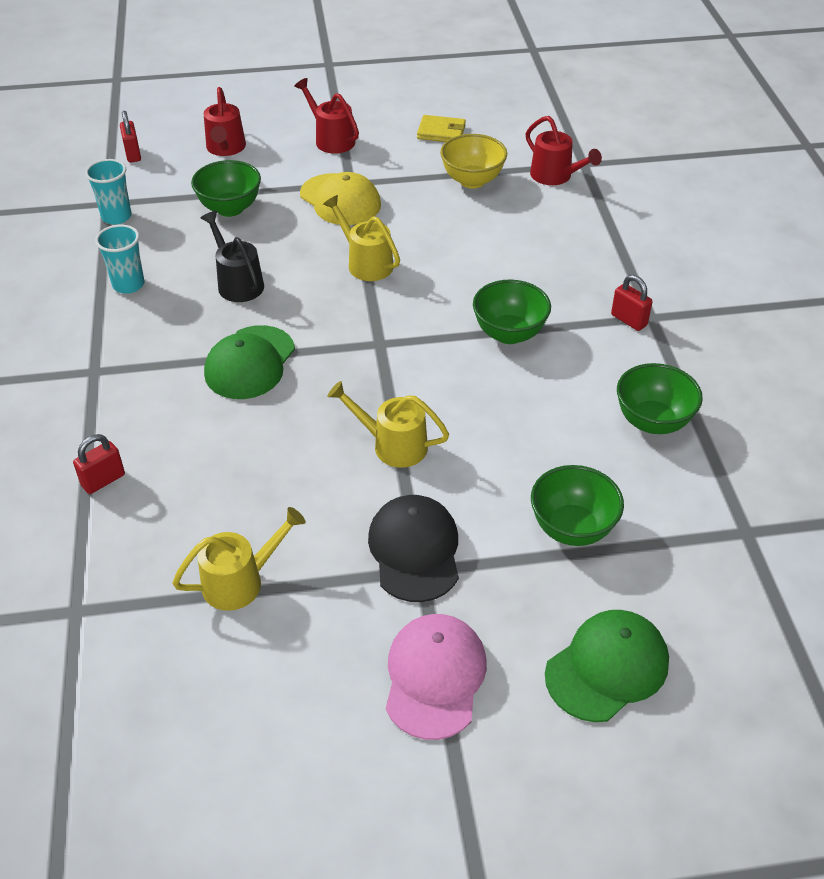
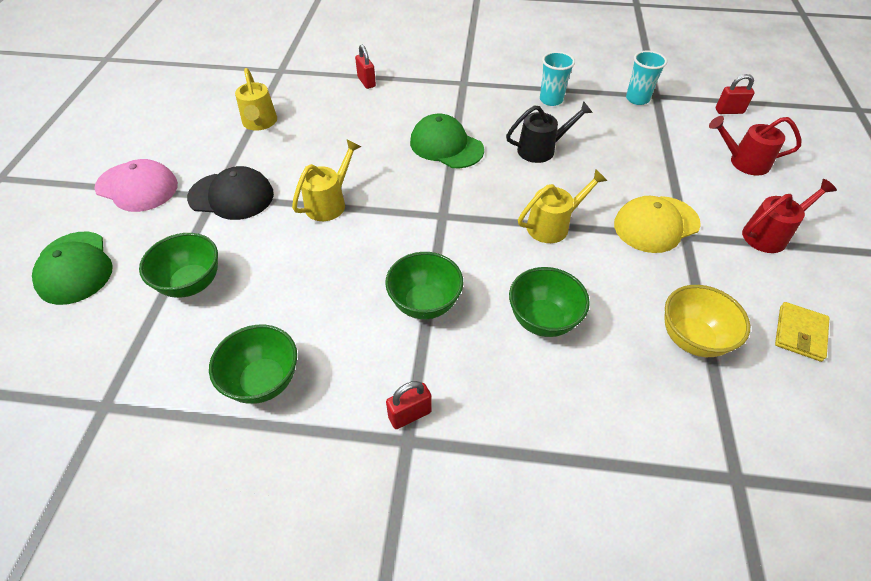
camera: 105 degrees right, 5 degrees up
green bowl [191,160,261,217] -> green bowl moved to [509,267,590,337]
red watering can [526,116,602,185] -> none

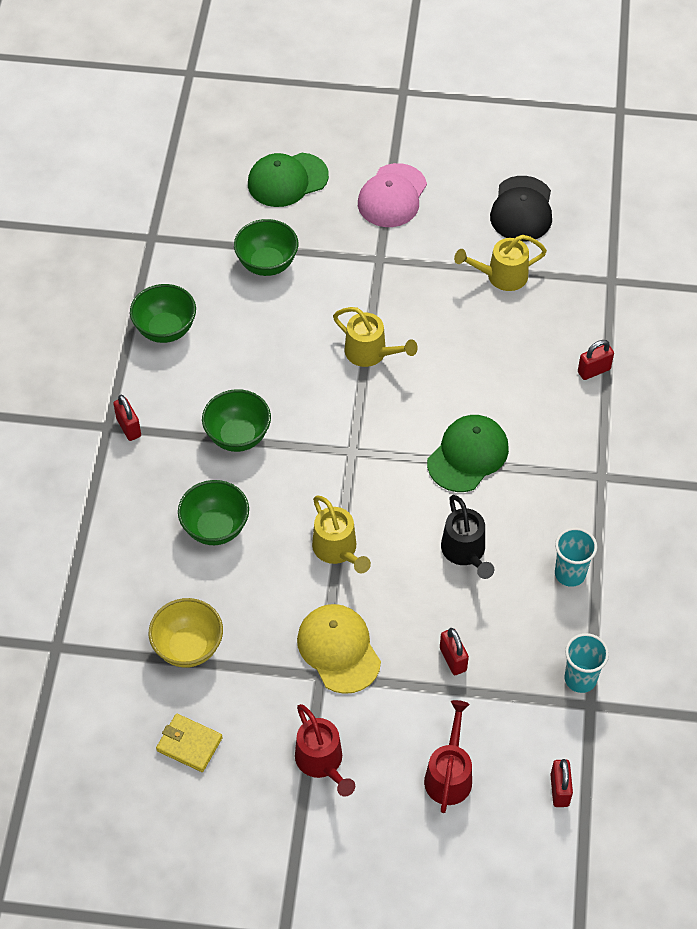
camera: 90 degrees right, 5 degrees up
black cap [187,166,274,220] -> black cap moved to [490,176,552,242]
none -> red padlock [440,628,469,675]

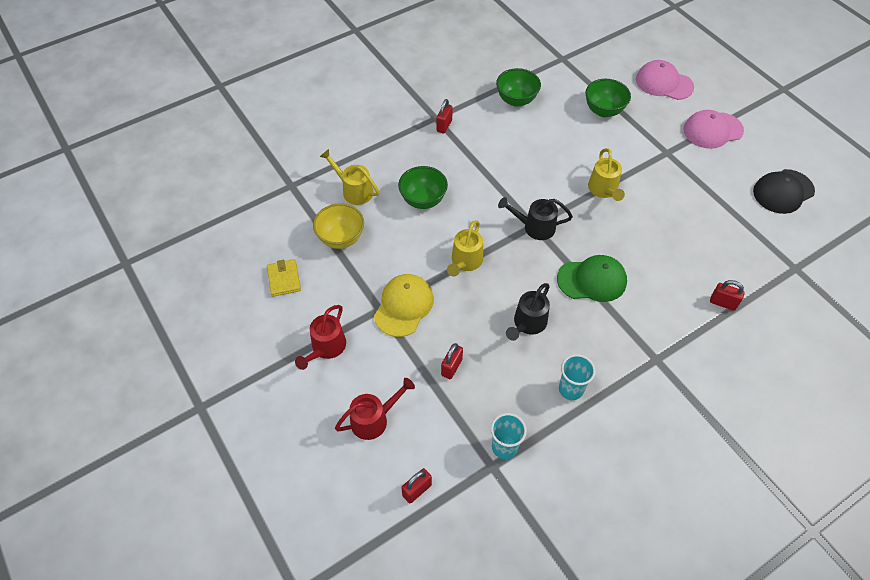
camera: 50 degrees right, 0 degrees up
green bowl [202,389,271,452] -> none
green cap [248,153,329,207] -> pink cap [636,60,694,100]
yellow watering can [454,235,547,291] -> yellow watering can moved to [320,149,379,205]
none -> black watering can [498,197,573,240]

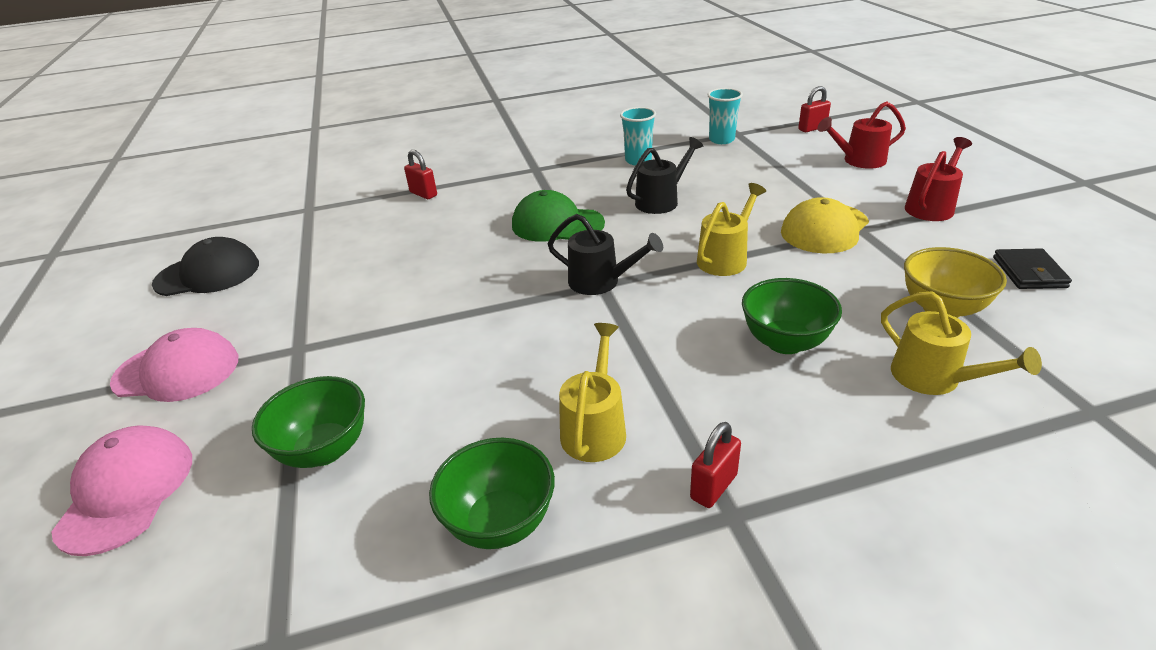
camera: 160 degrees left, 20 degrees down
yellow wallet [267,259,301,297] -> black wallet [993,248,1072,289]
red padlock [441,343,463,379] -> none
yellow watering can [588,148,625,201] -> yellow watering can moved to [559,323,626,462]
pink cap [636,60,694,100] -> pink cap turned 135 degrees counterclockwise [51,425,192,556]

